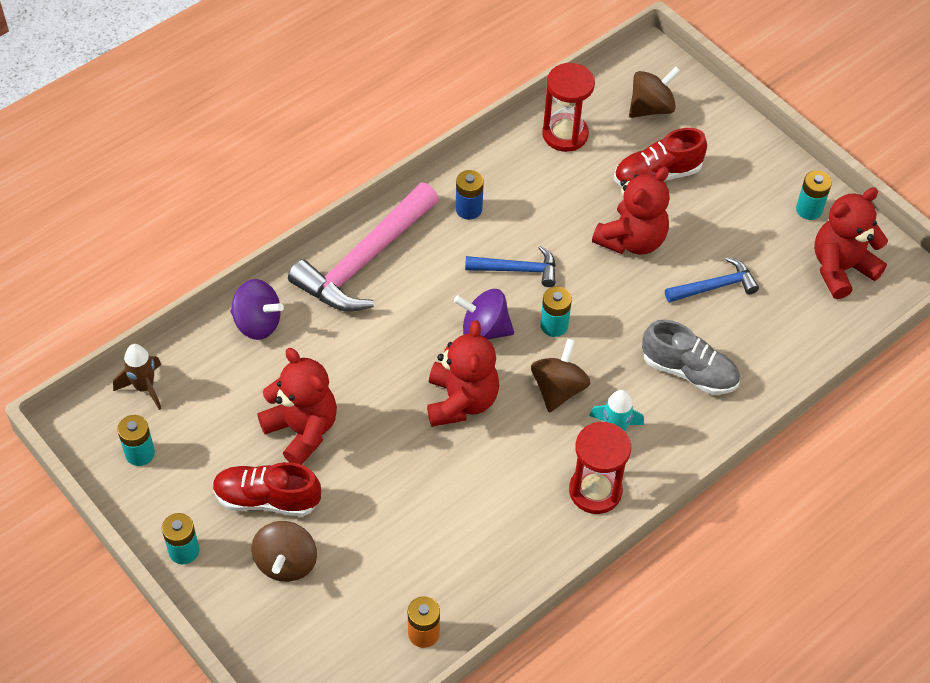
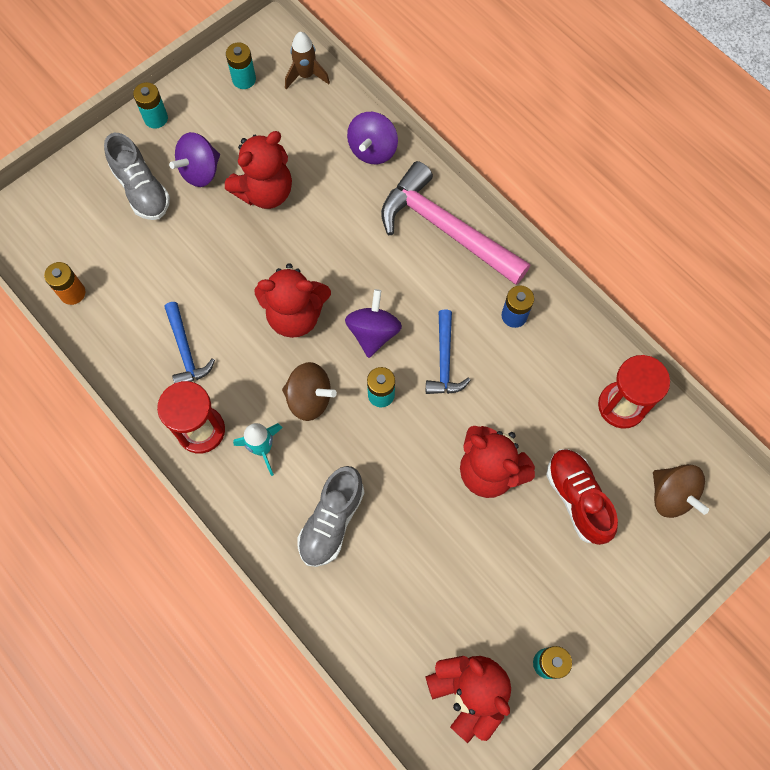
camera: 90 degrees right, 15 degrees up
red shoe [213,462,321,517] -> purple spinning top [169,132,220,187]
brown spinning top [251,521,317,582] -> grey shoe [104,133,170,220]
blue hammer [665,257,759,303] -> blue hammer moved to [164,302,215,383]

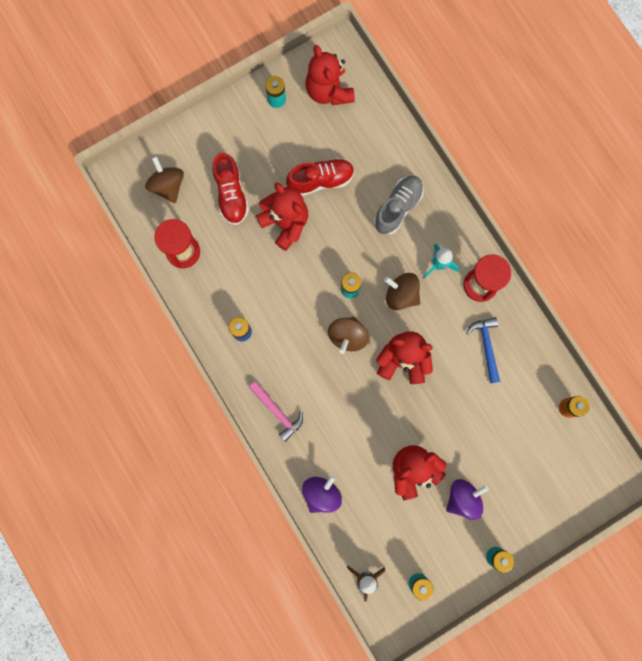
camera: 170 degrees left, 10 degrees up
grey shoe [104,133,170,220] -> none
purple spinning top [345,289,402,358] -> brown spinning top [328,317,369,354]
pink hammer [381,161,530,285] -> pink hammer [249,381,303,442], size x0.52
blue hammer [426,310,471,394] -> none
none -> red shoe [286,158,354,196]

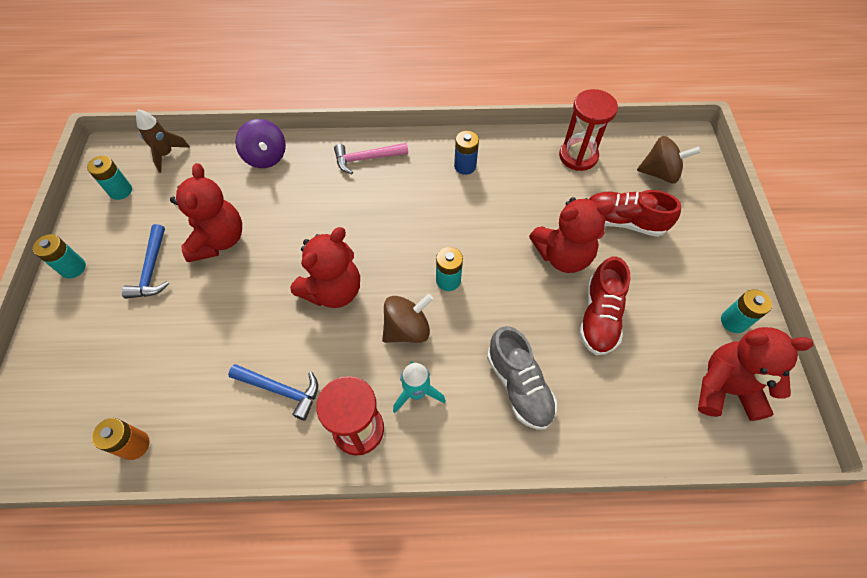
camera: 120 degrees right, 20 degrees down
brown spinning top [328,317,369,354] -> none
purple spinning top [446,479,489,520] -> blue hammer [121,224,169,299]

